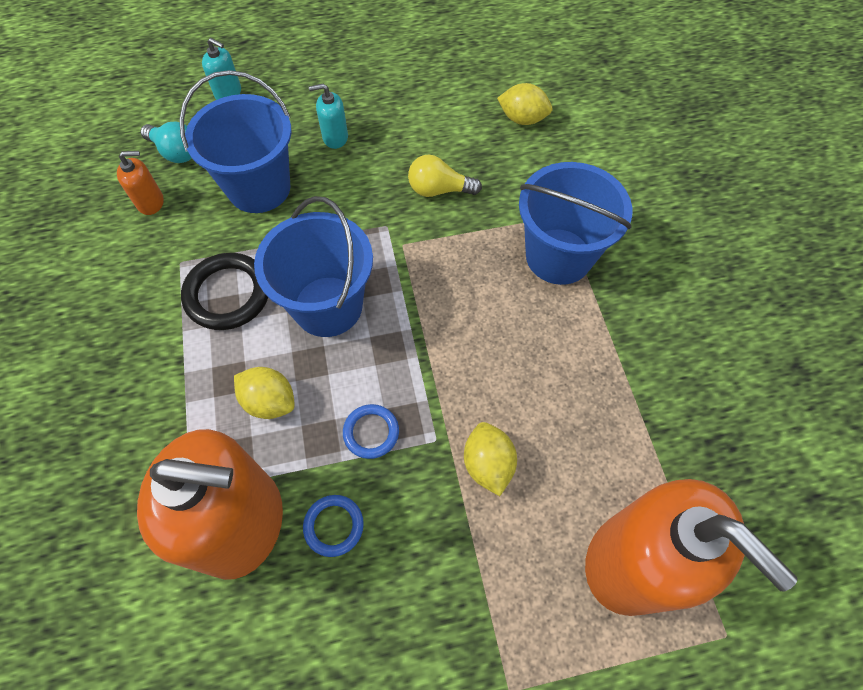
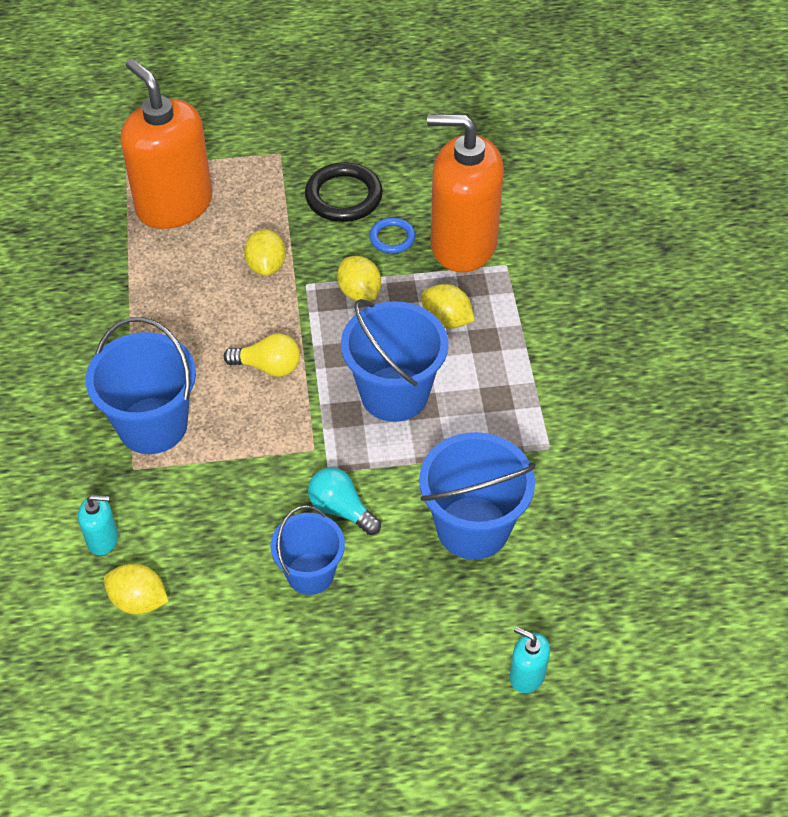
camera: 175 degrees left, 10 degrees down
orange soap dispenser [117,151,164,215] -> none
turquoise light bulb [140,122,192,163] -> turquoise light bulb moved to [308,467,381,535]
black ring [181,253,268,330] -> black ring moved to [305,162,383,222]
turquoise soap dispenser [309,84,348,149] -> turquoise soap dispenser moved to [78,495,118,556]
blue ring [343,404,399,459] -> yellow lemon [337,256,381,301]
yellow light bulb [408,155,482,197] -> yellow light bulb moved to [224,334,300,377]
none -> blue bucket [270,505,345,595]

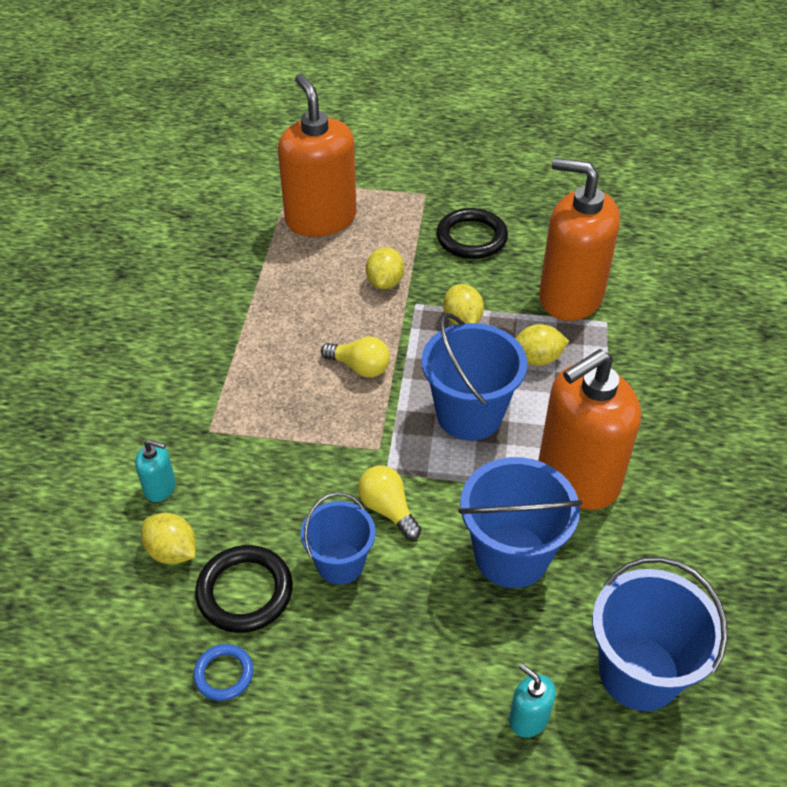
camera: 15 degrees right, 5 degrees down
blue bucket [85,317,196,454] -> blue bucket moved to [592,557,728,711]
turquoise light bulb [308,467,381,535] -> yellow light bulb [358,466,421,540]
blue ring [369,218,416,254] -> blue ring moved to [193,644,253,701]
yellow lemon [421,284,475,329] -> yellow lemon turned 60 degrees counterclockwise [516,324,569,366]
none -> black ring [195,545,293,633]
none -> orange soap dispenser [539,349,641,510]

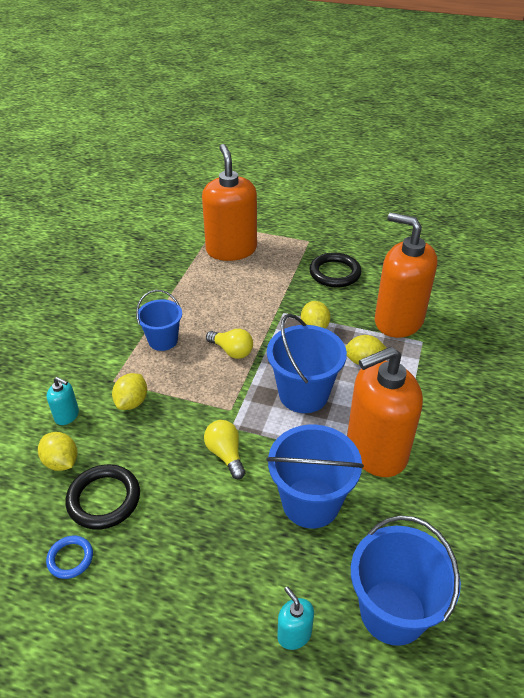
camera: 10 degrees right, 5 degrees down
blue bucket [301,492,376,584] -> blue bucket moved to [136,290,182,351]
yellow lemon [366,247,404,289] -> yellow lemon moved to [112,373,147,410]

